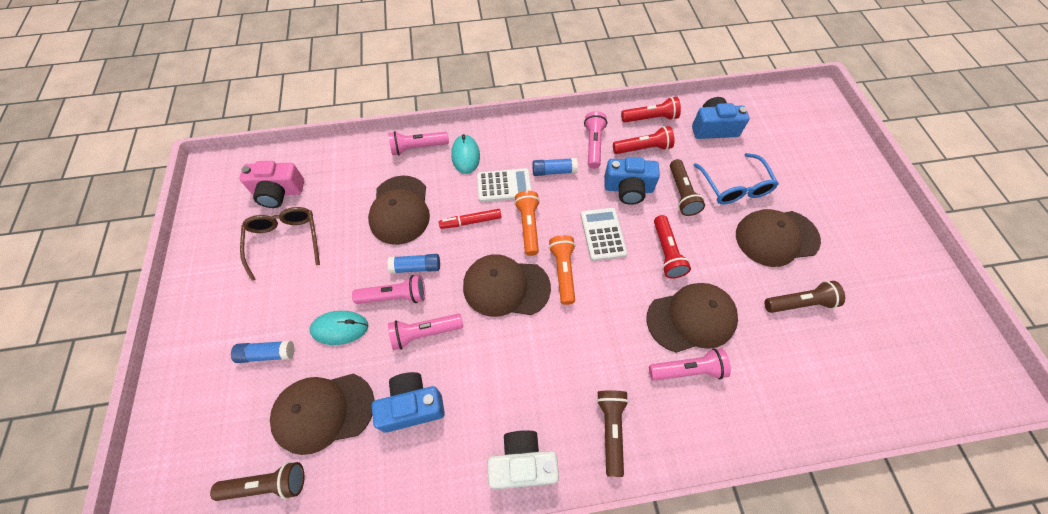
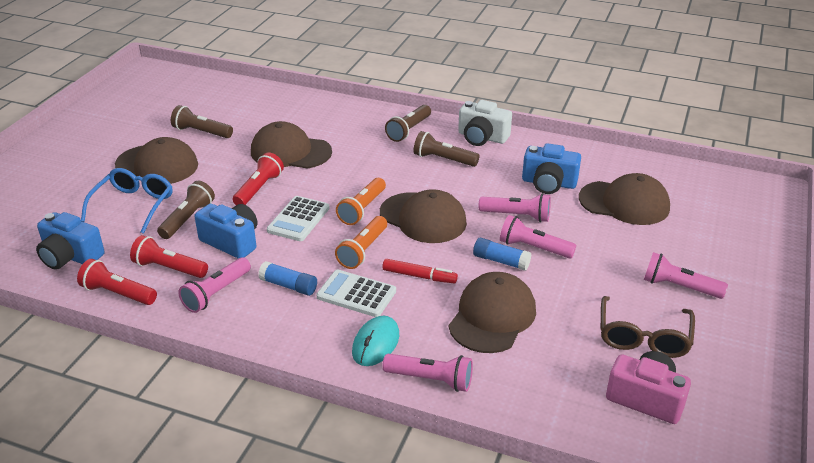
camera: 150 degrees left, 25 degrees down
brown flashlight [210,462,304,501] -> brown flashlight moved to [413,131,480,167]
blue glue stick [231,341,295,363] -> none
turquoise mouse [310,311,368,345] -> none
pink flashlight [649,348,731,381] -> pink flashlight moved to [644,252,728,299]

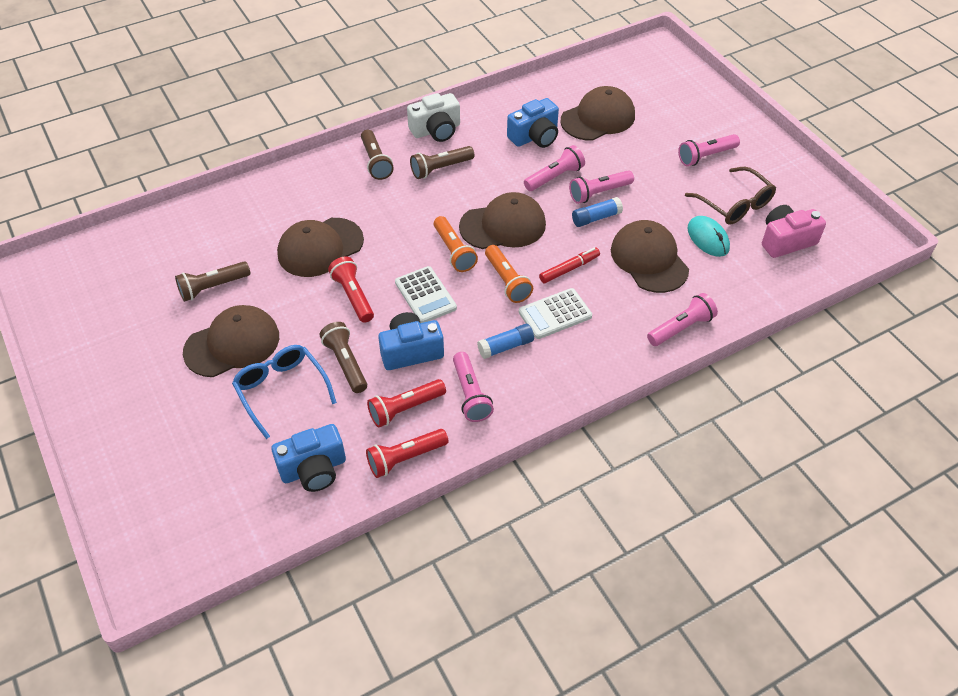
camera: 50 degrees left, 15 degrees up
turquoise mouse [352,316,399,366] -> turquoise mouse moved to [687,216,730,257]

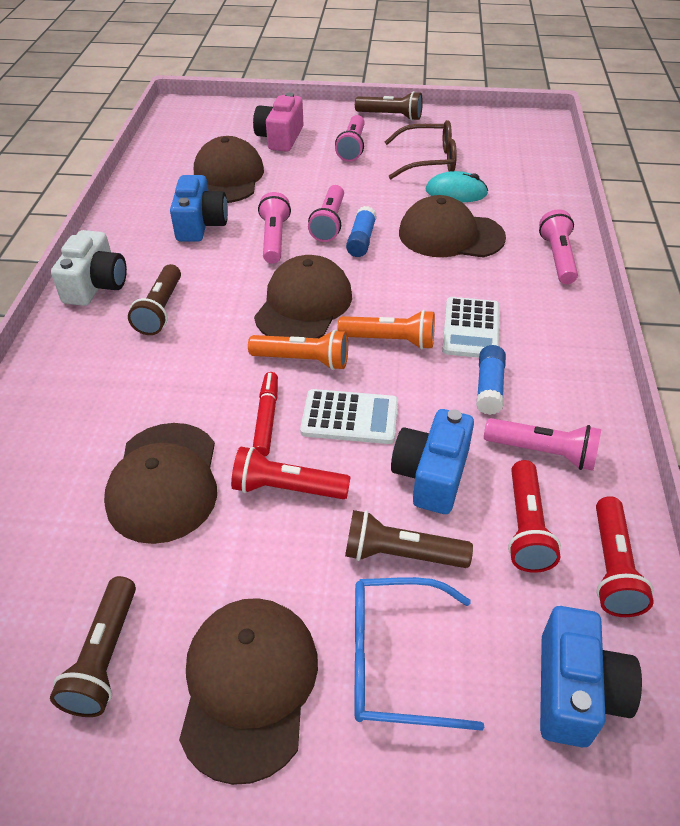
camera: 55 degrees left, 5 degrees down
brown flashlight [361,130,394,180] -> brown flashlight moved to [355,91,423,121]
red marker [539,248,600,284] -> red marker moved to [253,372,278,457]
pink camera [762,205,826,258] -> pink camera moved to [253,92,304,152]

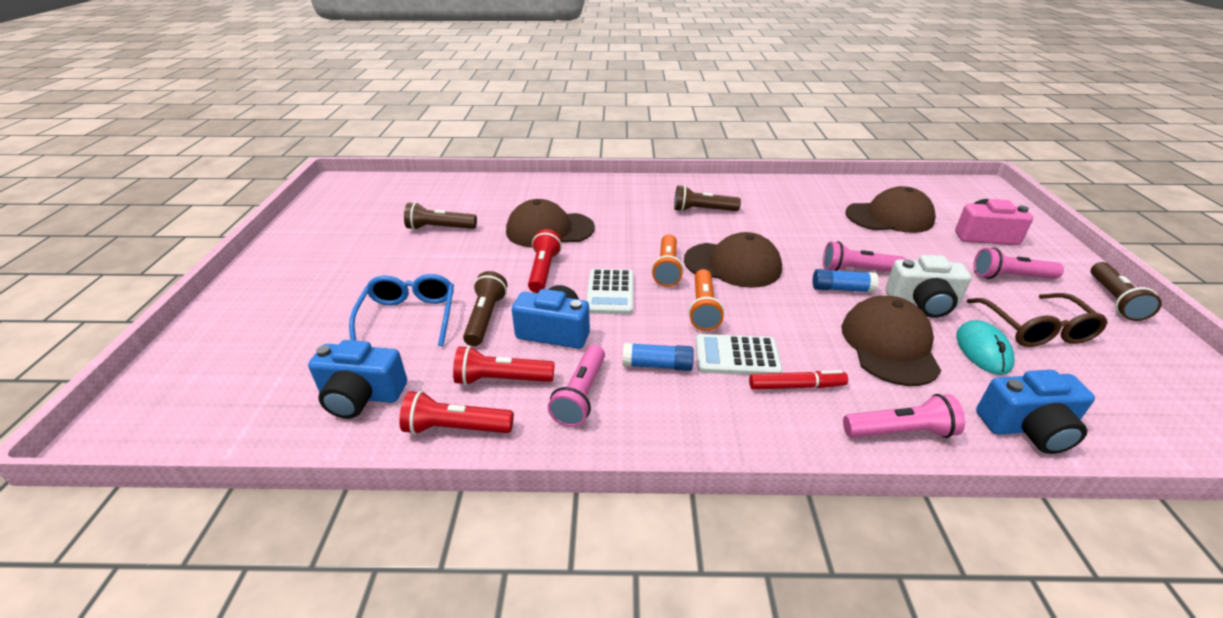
camera: 85 degrees right, 10 degrees down
white camera [51,230,127,306] -> white camera moved to [886,255,972,318]
blue camera [170,175,228,242] -> blue camera moved to [976,370,1095,454]
brown cap [179,598,318,785] -> none
red marker [253,372,278,457] -> red marker moved to [749,370,848,390]
pink flashlight [258,192,291,264] -> none

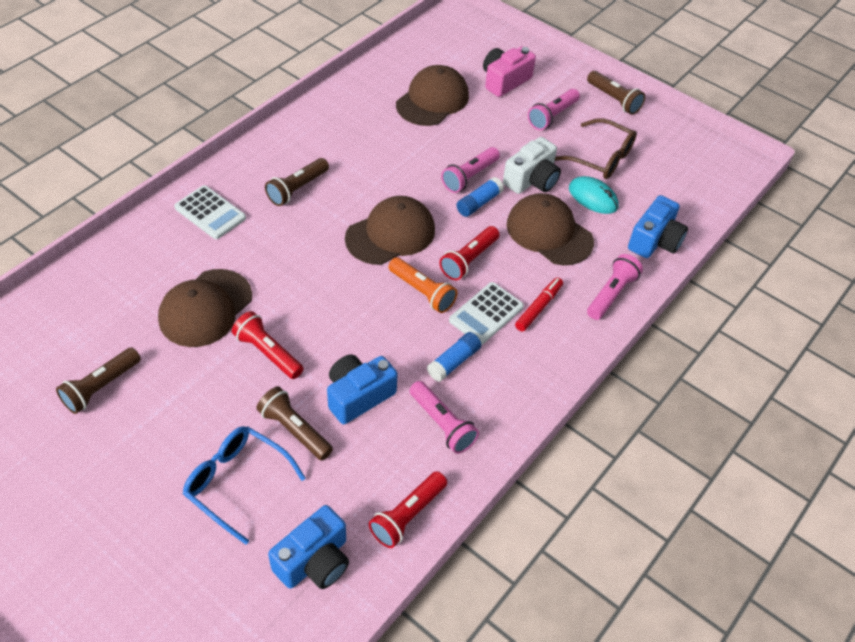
camera: 55 degrees left, 15 degrees up
red flashlight [453,346,555,386] -> red flashlight moved to [439,226,500,280]
white calculator [586,269,634,314] -> white calculator moved to [174,185,246,239]
orange flashlight [651,234,684,287] -> none

